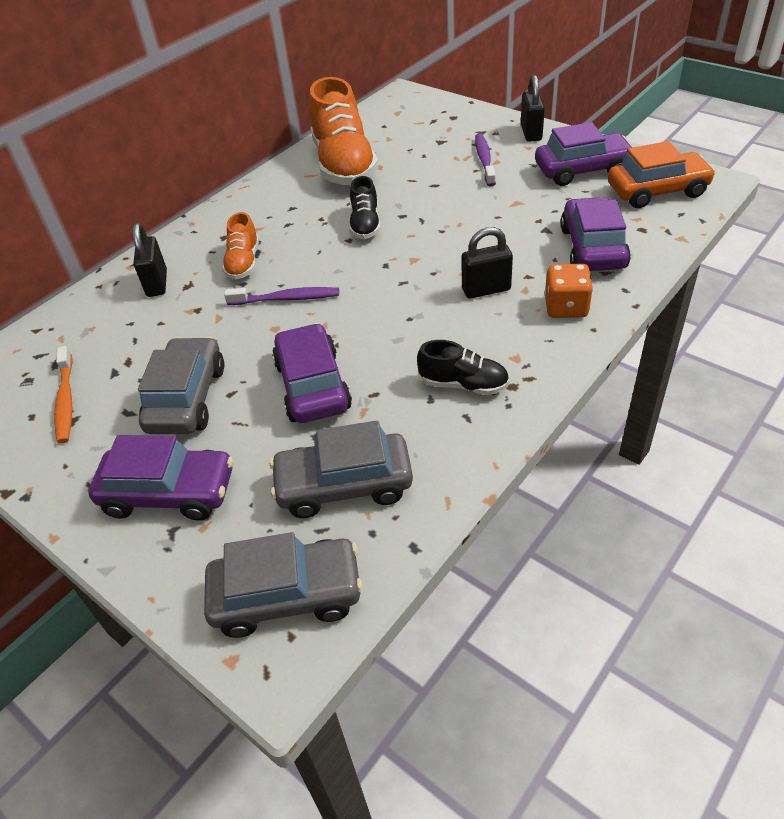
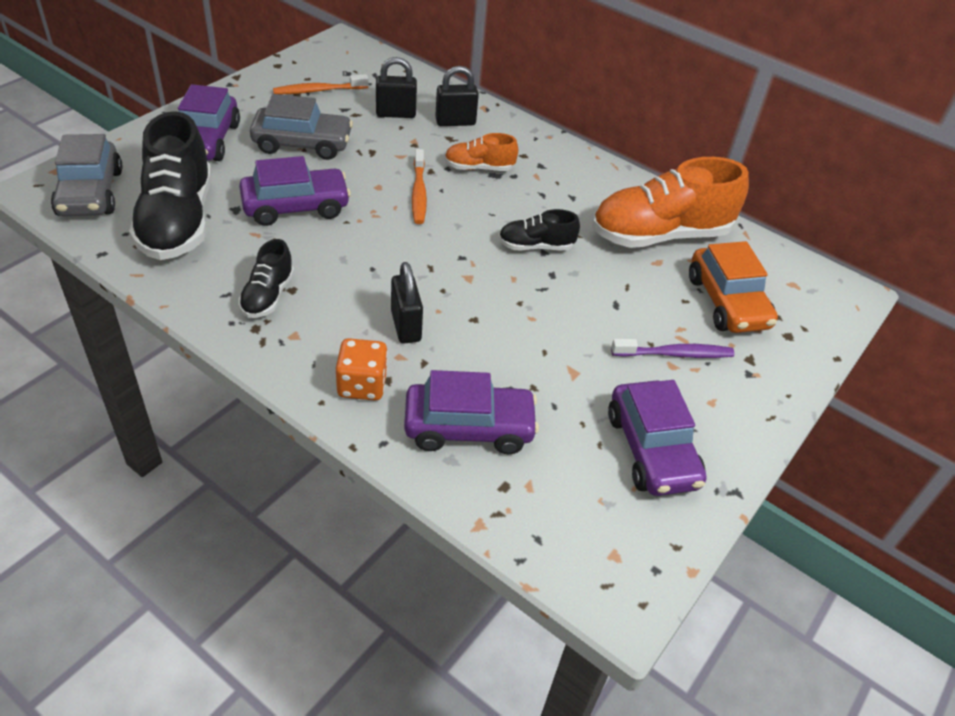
camera: 80 degrees right, 0 degrees up
purple toothbrush [224,287,339,305] -> orange toothbrush [412,149,427,224]
grey car [270,421,413,518] -> black shoe [129,111,212,260]
black padlock [521,75,545,142] -> black padlock moved to [376,57,417,118]
orange car [608,141,716,208] -> orange car moved to [689,241,778,333]

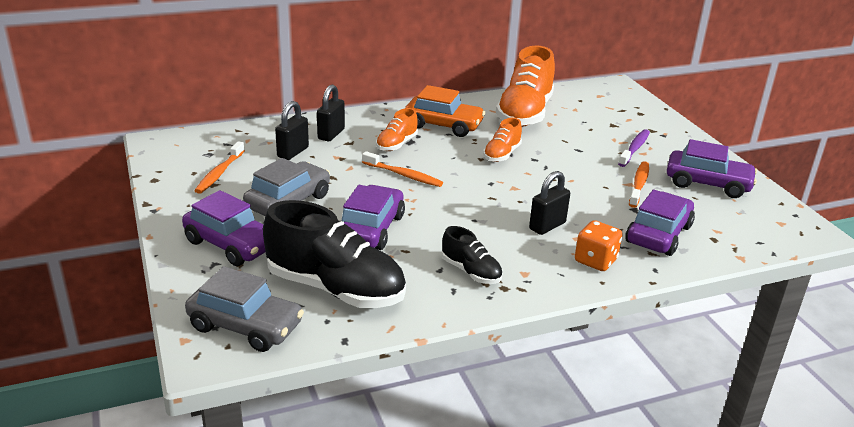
camera: 55 degrees left, 15 degrees down
black padlock [391,262,423,344] -> black padlock turned 60 degrees counterclockwise [529,171,570,235]
black shoe [498,209,580,251] -> orange shoe [483,118,522,162]
orange car [689,241,778,333] -> orange car moved to [405,85,485,137]
none -> orange toothbrush [629,161,649,208]

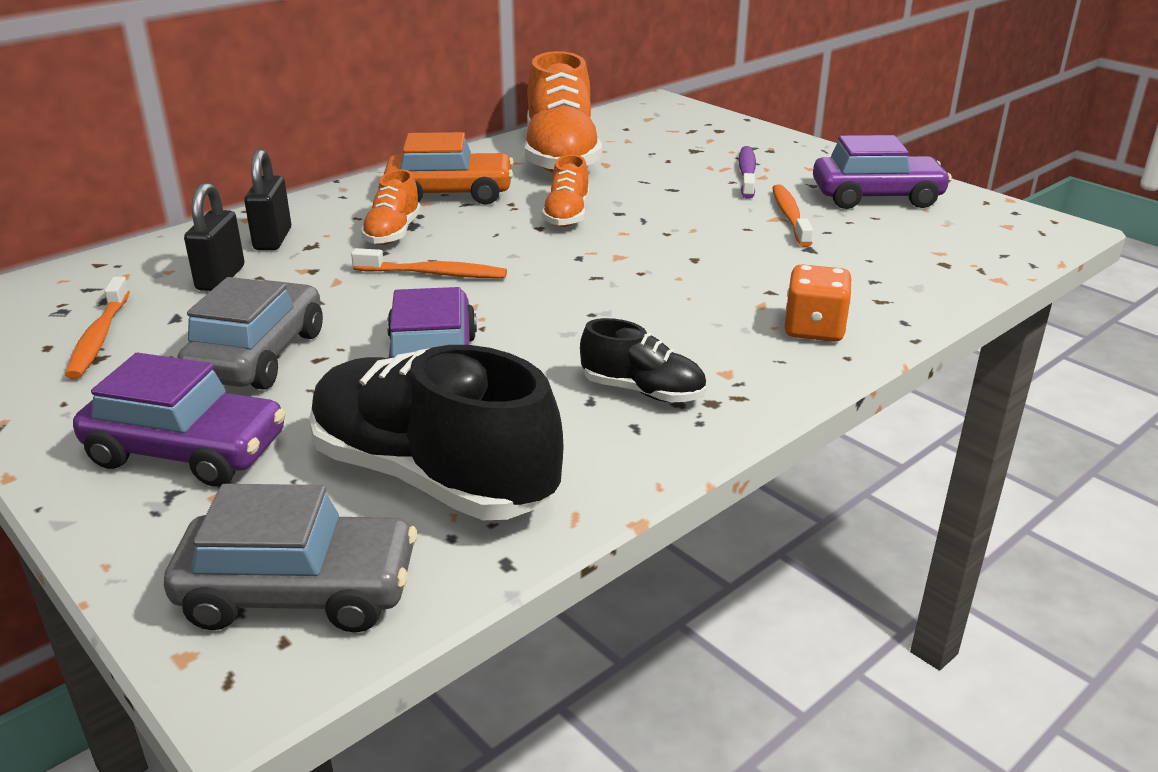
camera: 20 degrees left, 0 degrees up
black shoe [263,200,406,308] -> black shoe turned 150 degrees counterclockwise [309,345,563,520]
black padlock [529,171,570,235] -> none
purple car [625,189,695,256] -> none

